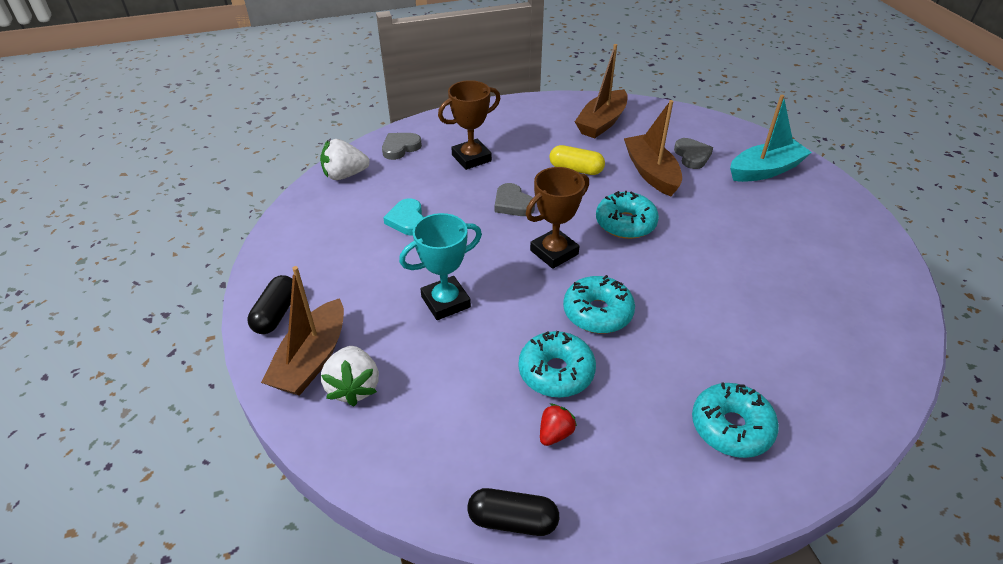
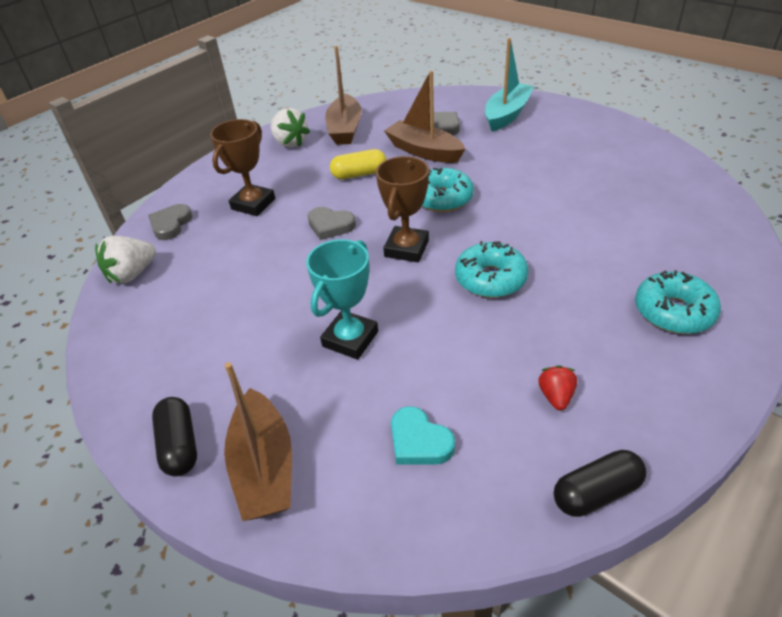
camera: 30 degrees left, 0 degrees up
white strawberry [321,346,379,406] -> white strawberry moved to [271,108,310,148]
turquoise heart [383,198,423,235] -> turquoise heart moved to [391,406,455,465]
turquoise donut [519,331,596,398] -> none

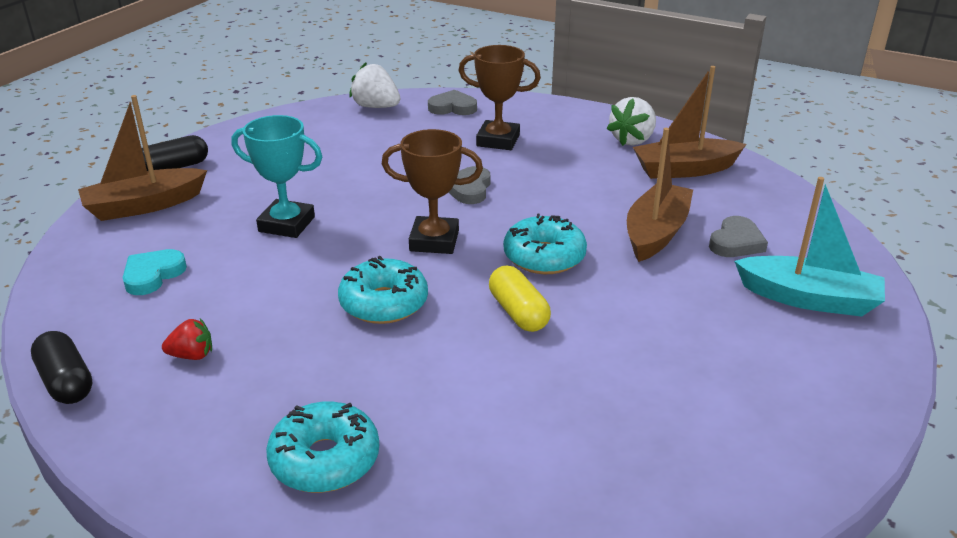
camera: 75 degrees right, 10 degrees down
yellow capsule [330,149,386,179] -> yellow capsule moved to [489,266,551,332]

